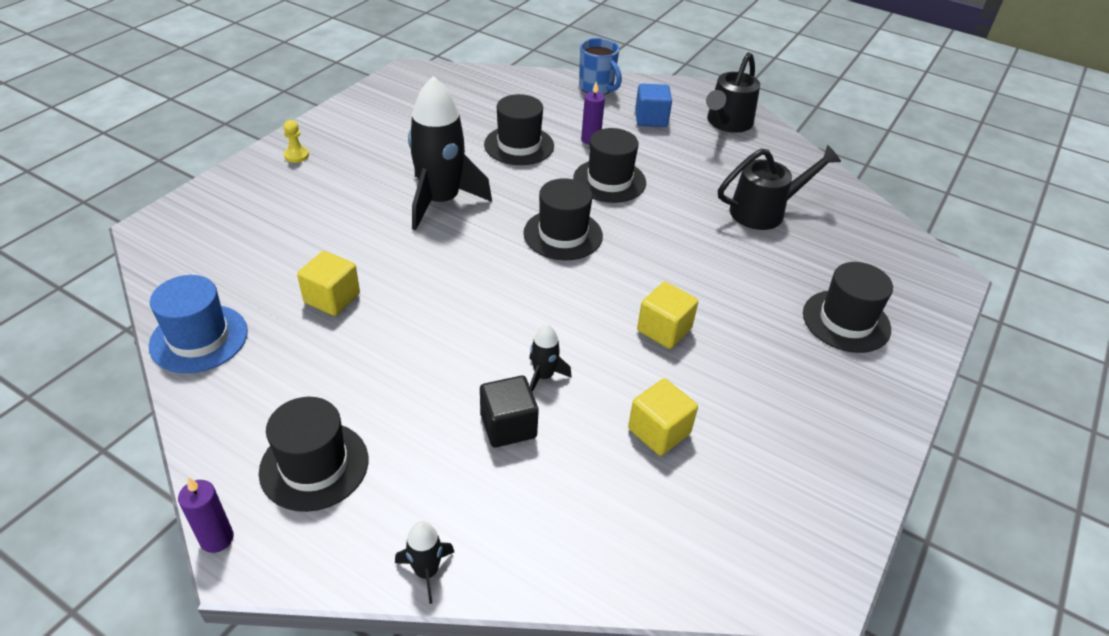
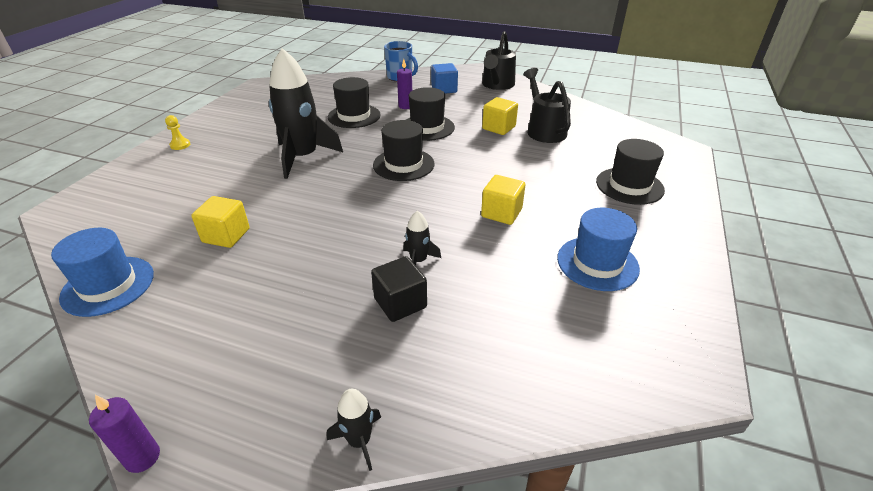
camera: 10 degrees left, 5 degrees down
black hat [259,397,368,512] -> none
yellow cube [628,379,698,456] -> yellow cube moved to [482,97,518,135]
black watering can [718,145,841,230] -> black watering can turned 75 degrees counterclockwise [523,68,571,143]
none -> blue hat [557,208,640,291]

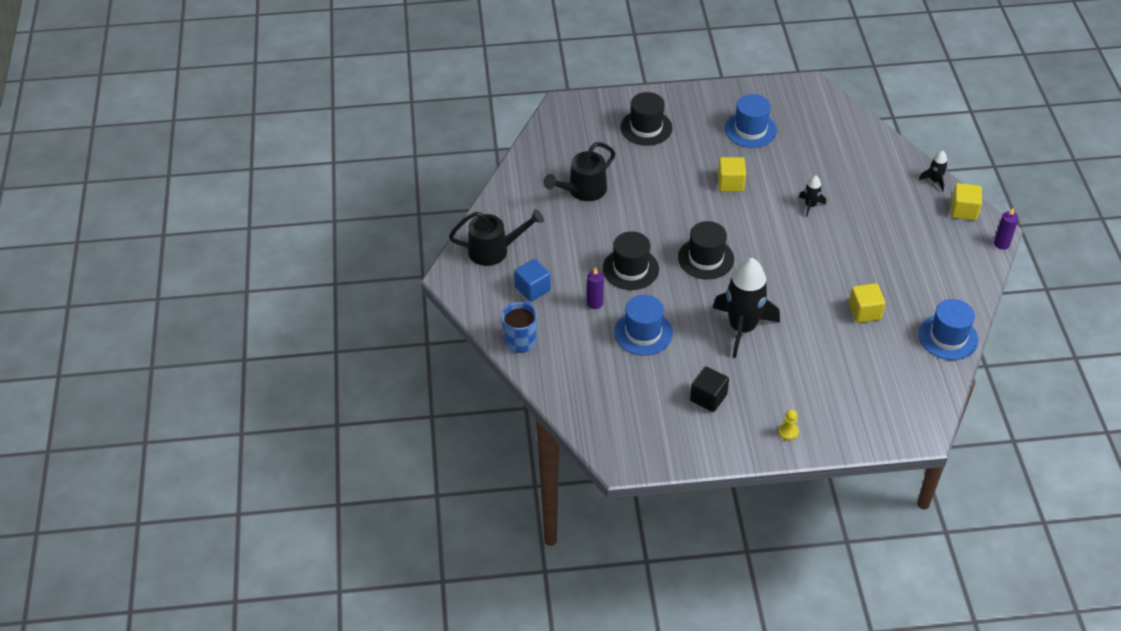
camera: 115 degrees left, 10 degrees up
black hat [328,77,381,128] -> blue hat [614,295,673,356]
black cube [371,256,427,322] -> black cube moved to [690,366,729,412]
yellow cube [482,97,518,135] -> yellow cube moved to [951,183,982,220]

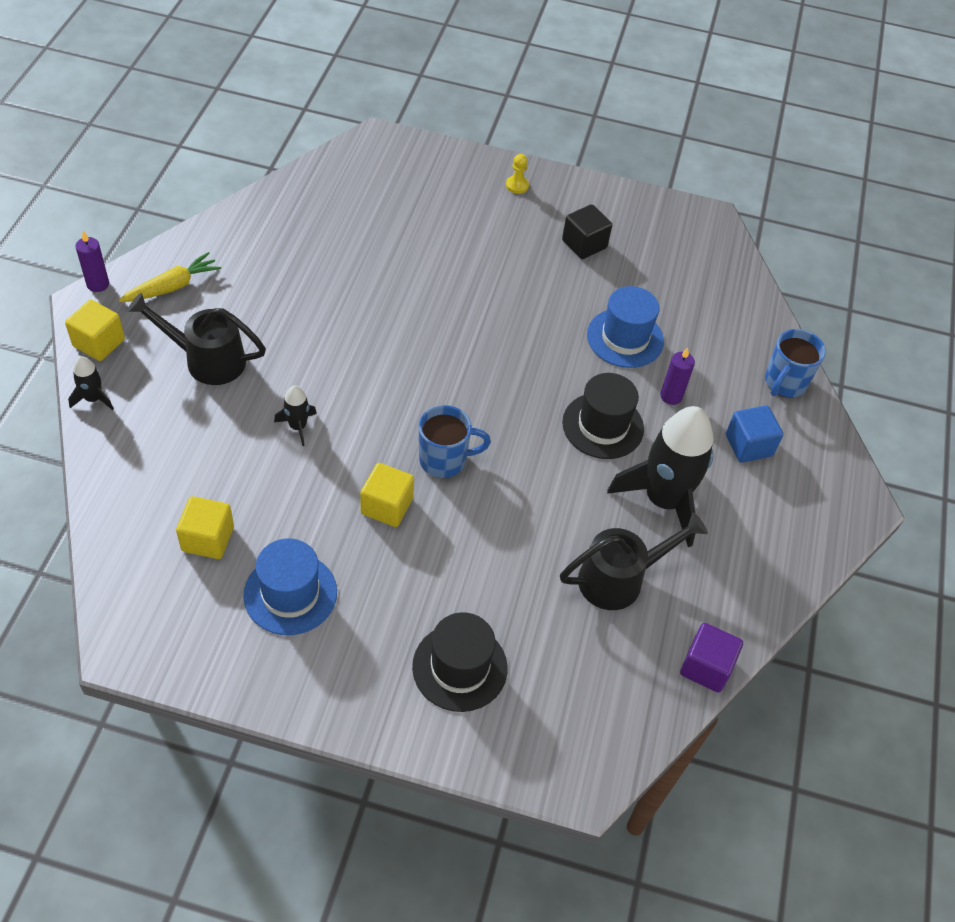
camera: 165 degrees left, 5 degrees up
black watering can [449,209,544,266] -> black watering can moved to [127,293,266,385]
black hat [678,221,734,279] -> none
black rocket [713,258,780,358] -> black rocket moved to [607,406,714,547]
yellow cube [849,283,886,323] -> yellow cube moved to [176,496,234,559]
blue hat [919,299,978,360] -> none
none -> yellow carrot [119,252,221,302]
none -> blue mug [419,405,491,478]
none -> purple cube [680,623,743,693]

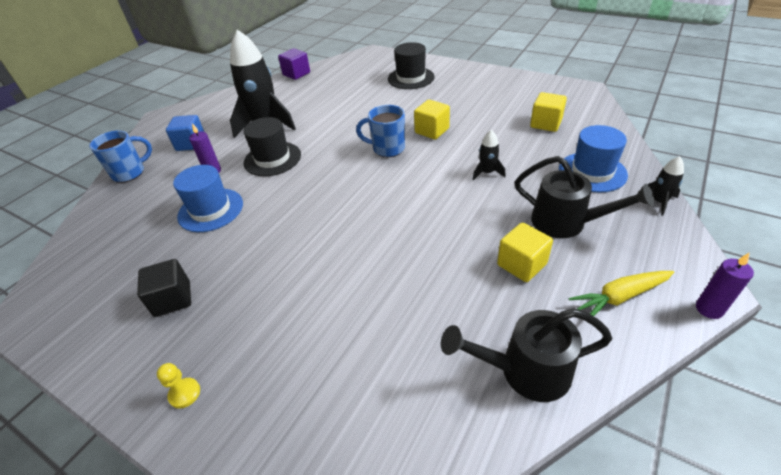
camera: 155 degrees left, 10 degrees down
yellow cube [65,300,125,361] -> yellow cube moved to [497,222,553,282]
blue hat [243,538,337,635] -> blue hat moved to [559,125,628,193]
black watering can [560,512,708,610] -> black watering can moved to [441,308,612,402]

